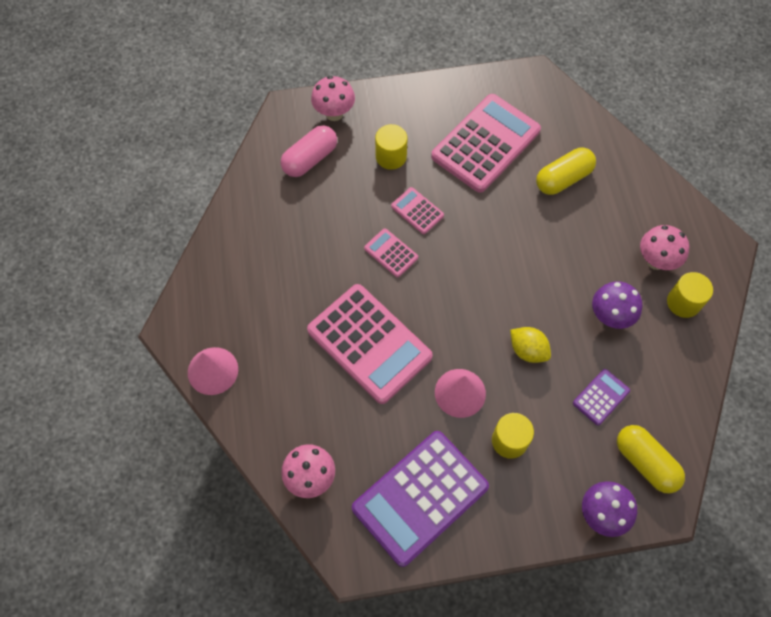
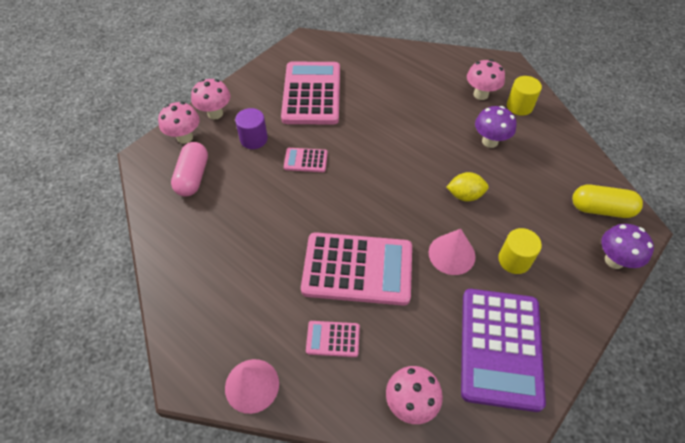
camera: 40 degrees left, 10 degrees down
pink calculator [364,228,418,277] -> pink calculator moved to [306,321,360,357]
yellow cylinder [375,124,408,170] -> purple cylinder [235,108,268,149]
yellow capsule [536,148,596,195] -> none
purple calculator [573,369,630,425] -> none
none -> pink mushroom [191,79,230,120]

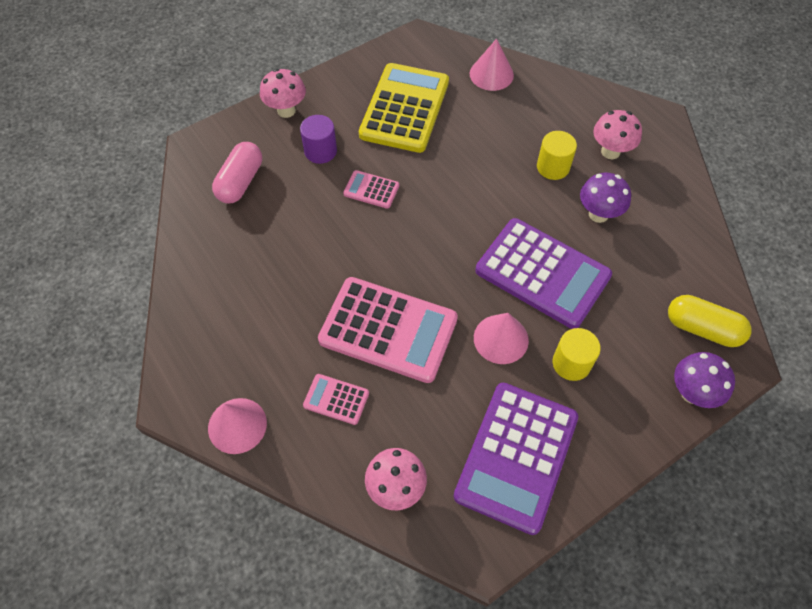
camera: 15 degrees right, 5 degrees up
pink mushroom [158,102,200,144] -> none
pink calculator [281,62,340,125] -> yellow calculator [359,63,449,153]
yellow lemon [446,172,489,202] -> purple calculator [475,218,612,329]
yellow cylinder [507,76,542,116] -> yellow cylinder moved to [537,131,577,180]
none -> pink cone [470,38,514,91]

